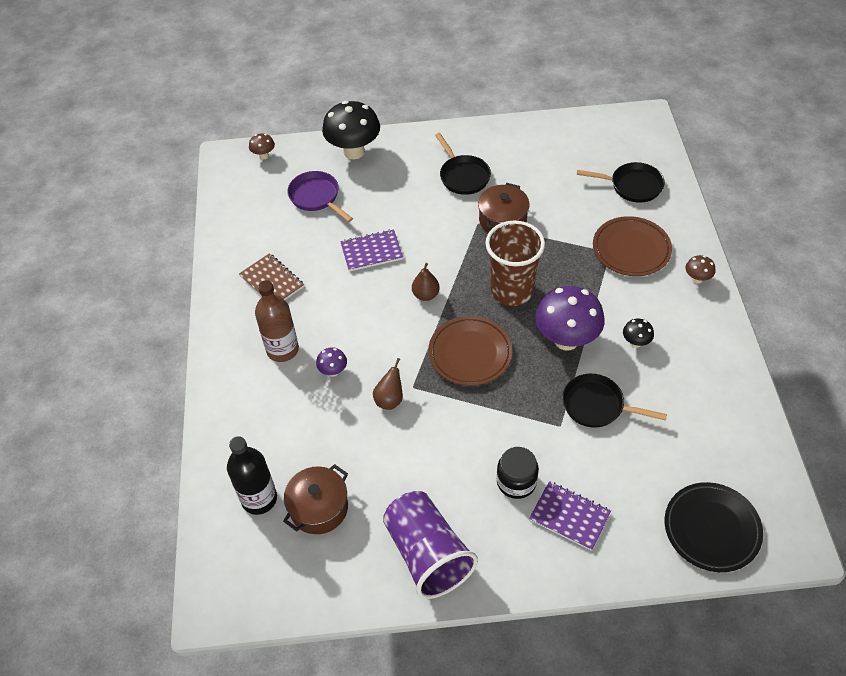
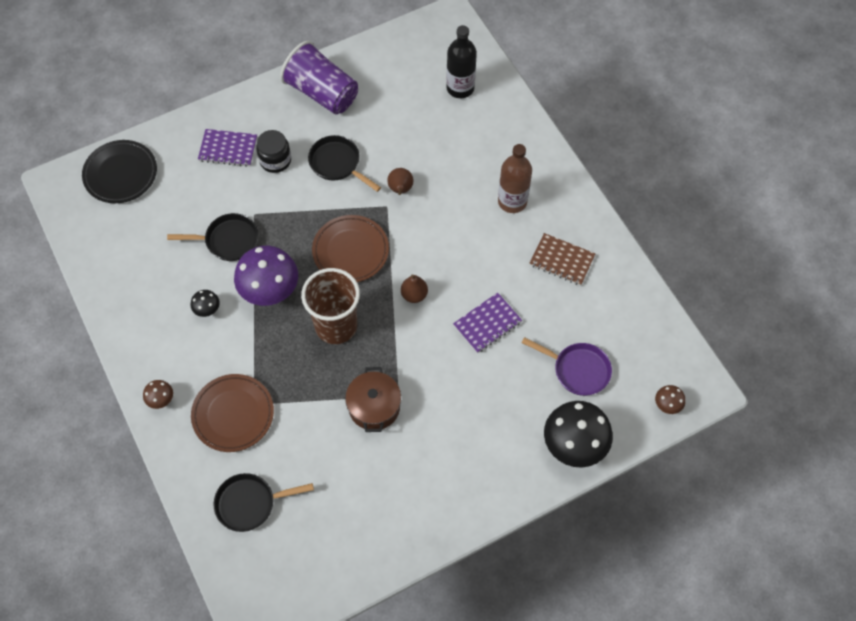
camera: 155 degrees right, 10 degrees up
brown pot [283,464,348,534] -> none
purple mushroom [316,347,347,377] -> none
black pan [435,133,491,195] -> black pan moved to [308,135,381,192]

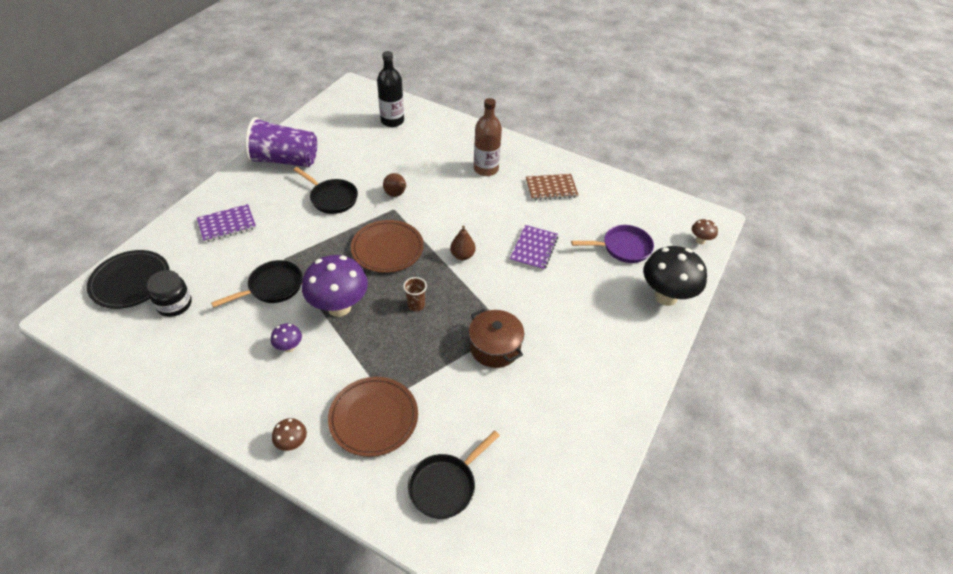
camera: 35 degrees left, 15 degrees down
black mushroom [191,290,220,317] -> purple mushroom [271,323,302,352]
black jar [256,130,291,173] -> black jar moved to [147,270,192,317]
brown cup [301,268,360,344] -> brown cup [403,277,427,311], size x0.42
black pan [308,135,381,192] -> black pan turned 150 degrees counterclockwise [293,167,358,214]

